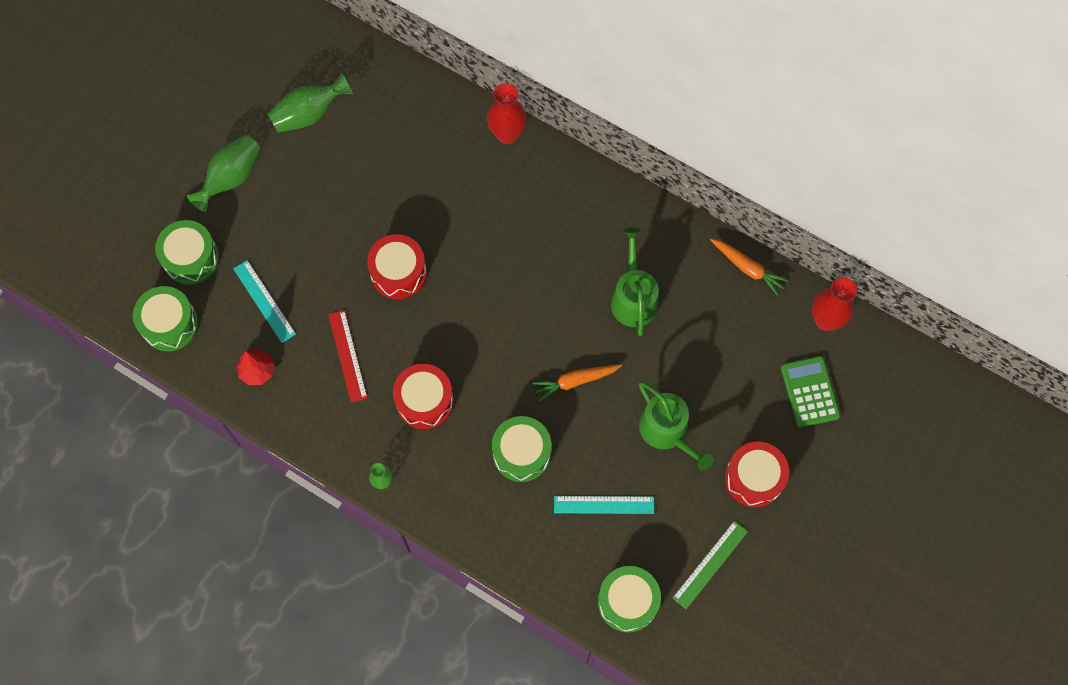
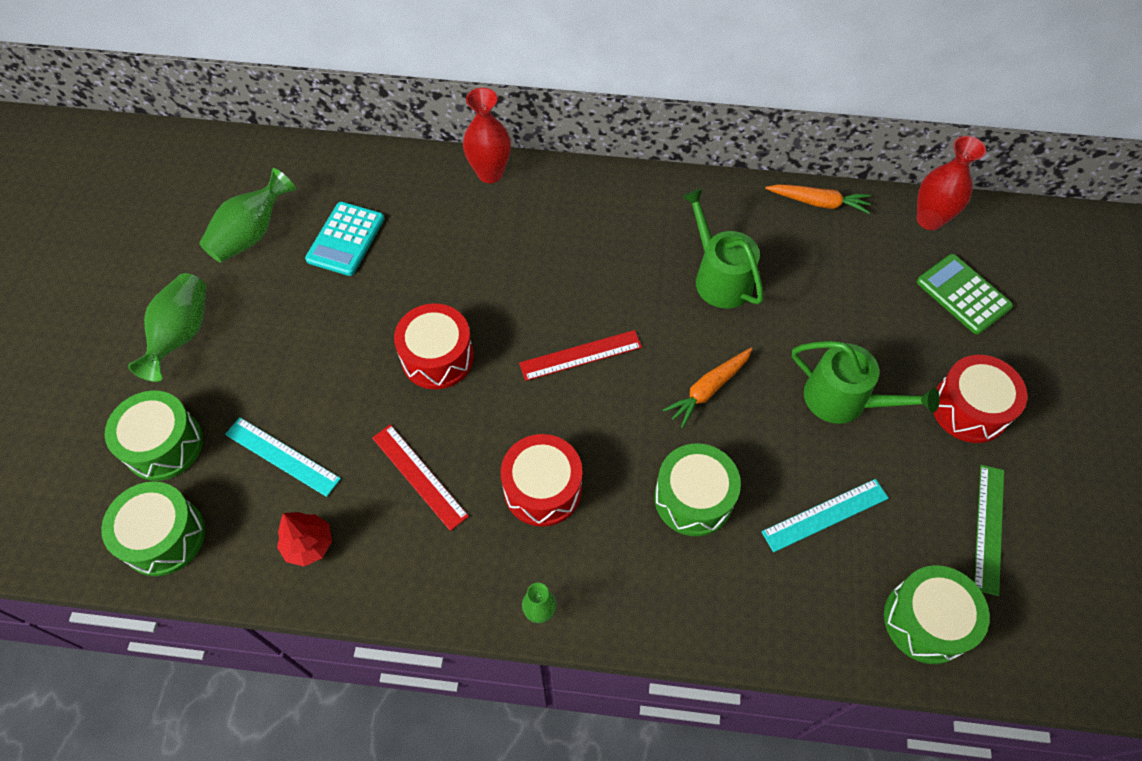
camera: 25 degrees left, 10 degrees down
none -> turquoise calculator [305,202,384,276]
none -> red ruler [519,330,642,381]

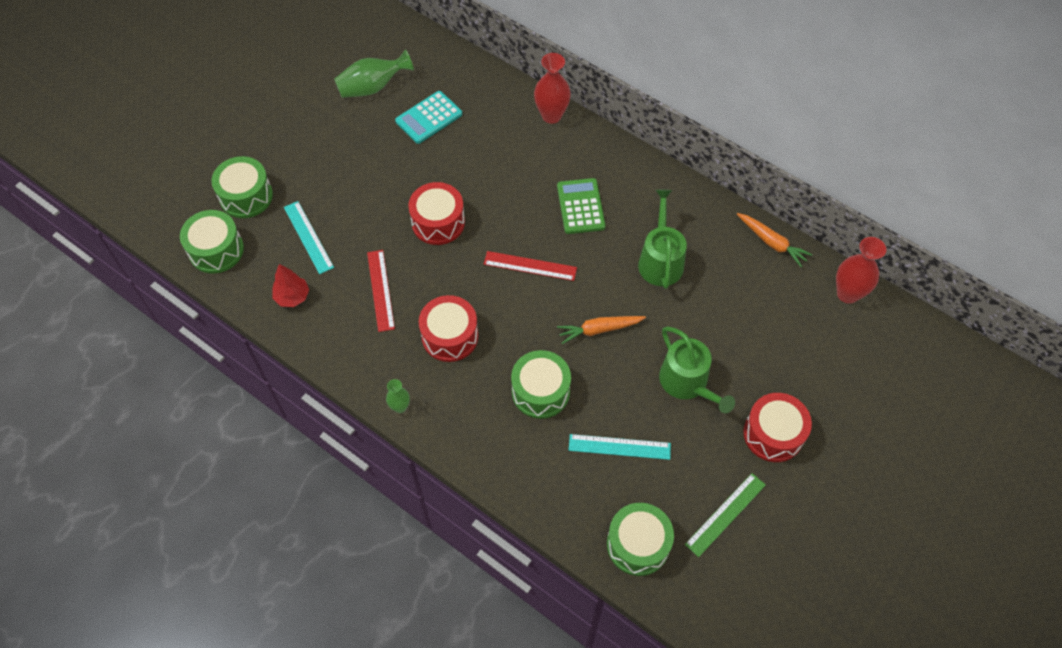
camera: 30 degrees right, 0 degrees up
green vase [128,273,206,382] -> none
green calculator [917,254,1013,334] -> green calculator moved to [557,178,605,234]

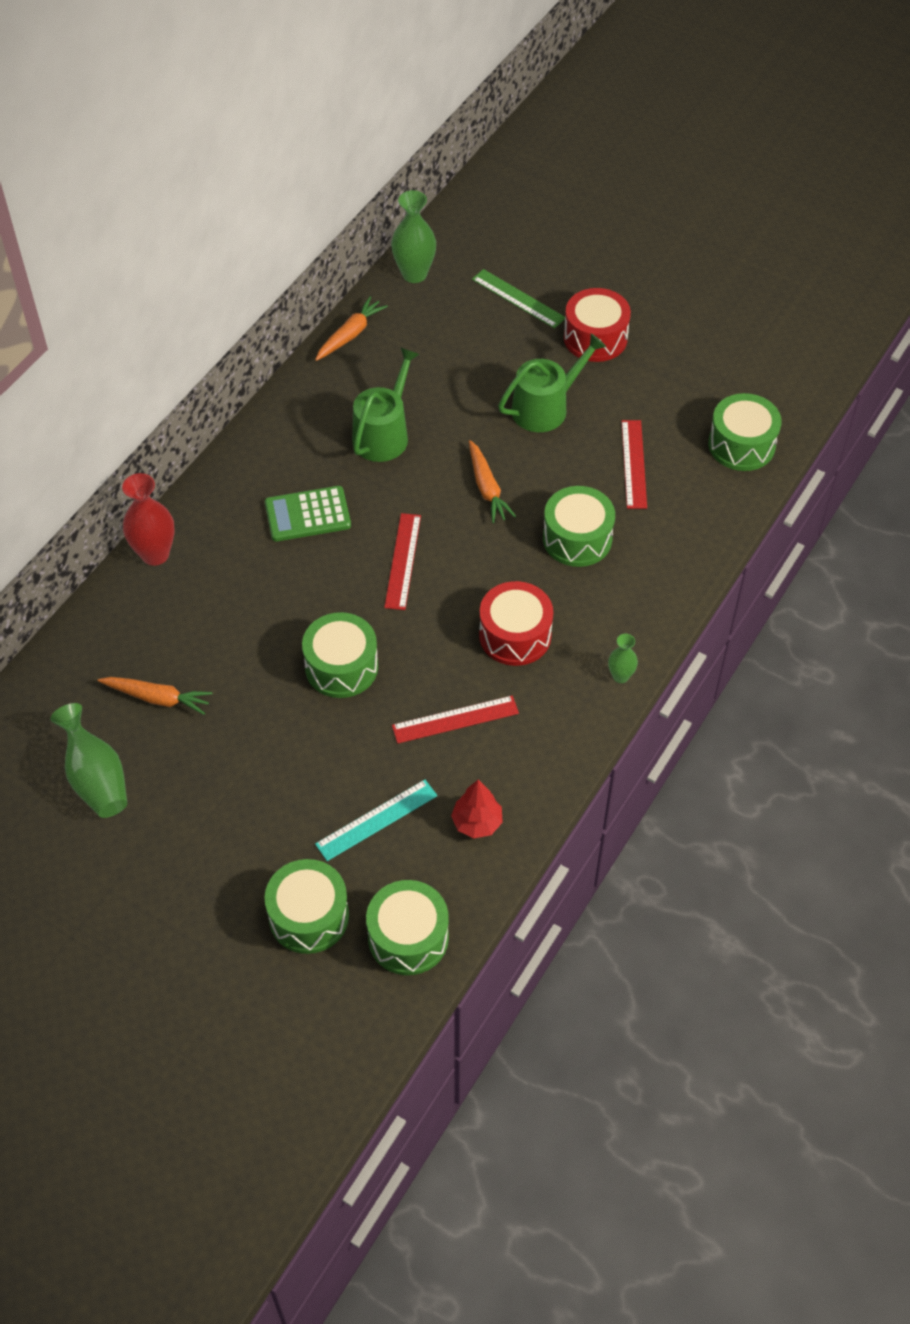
camera: 95 degrees left, 5 degrees down
turquoise calculator [395,91,462,144] -> orange carrot [98,677,213,715]
red drum [408,182,465,245] -> green drum [302,612,378,698]
turquoise ruler [569,434,671,460] -> red ruler [621,420,647,509]
green watering can [638,190,687,289] -> green watering can turned 120 degrees clockwise [352,347,420,462]
green ruler [685,473,766,557] -> green ruler moved to [472,269,565,329]
red vase [836,237,886,304] -> green vase [391,190,436,283]

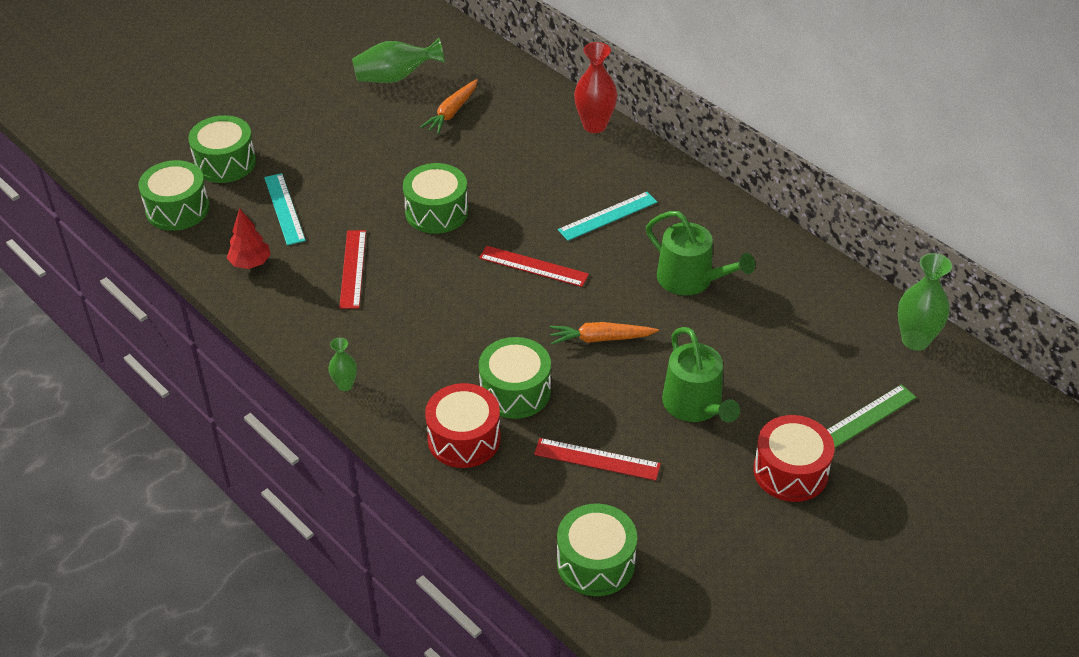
camera: 105 degrees right, 10 degrees down
green calculator [265,486,351,542] -> turquoise ruler [558,192,657,241]
orange carrot [315,296,388,361] -> none
red drum [479,581,553,666] -> red drum moved to [425,383,501,468]

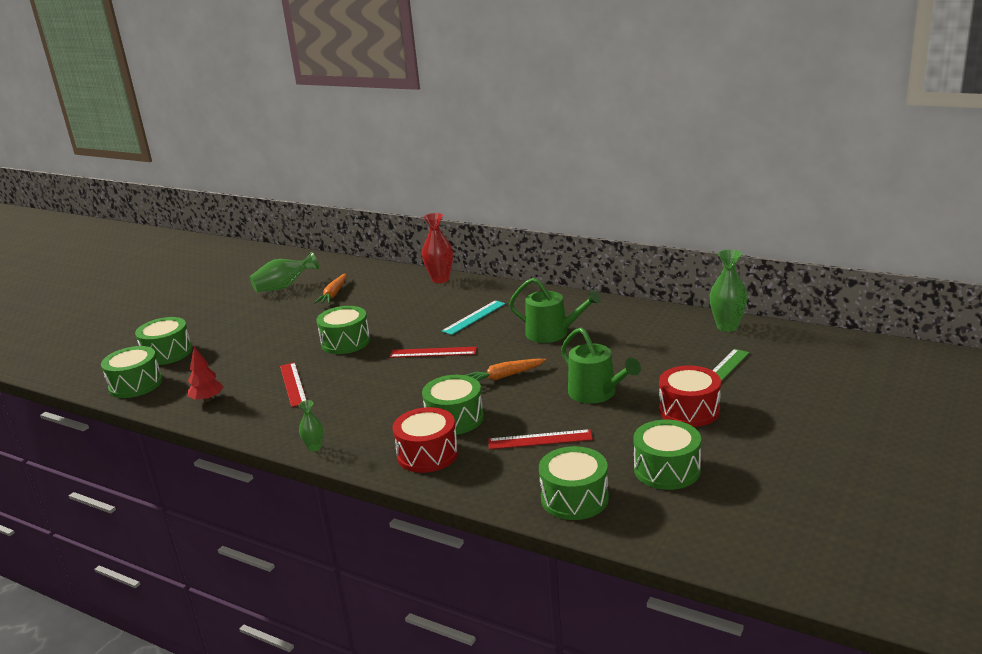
camera: 15 degrees left, 20 degrees down
turquoise ruler [264,173,306,245] -> none
none -> green drum [633,420,701,490]

